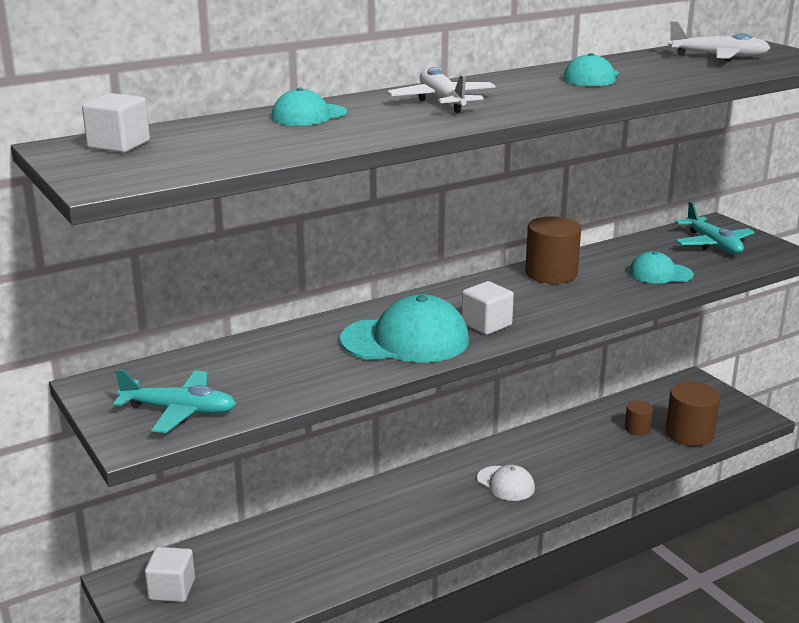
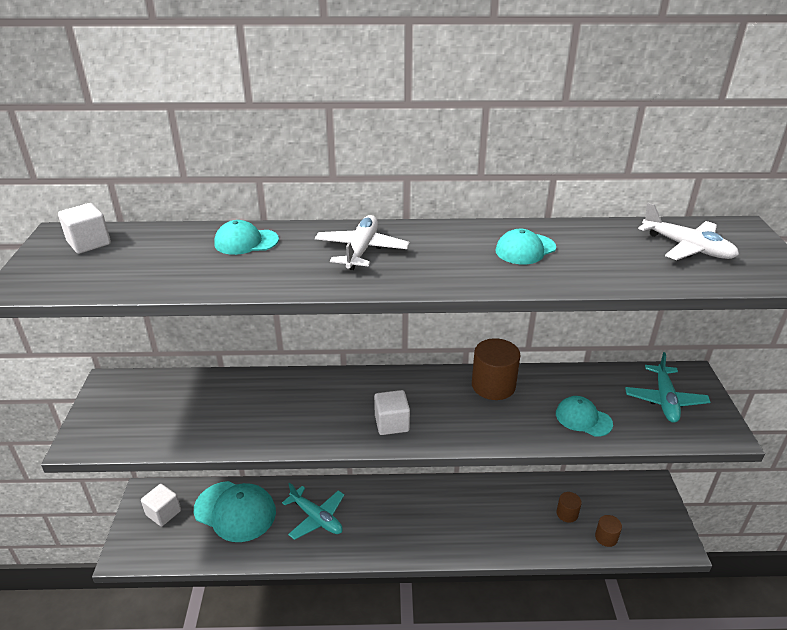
camera: 30 degrees right, 10 degrees up
turquoise plane [113,369,236,433] -> turquoise plane moved to [282,483,344,540]
turquoise cap [340,294,469,363] -> turquoise cap moved to [194,481,276,542]
white cap [477,465,535,501] -> none
brown cylinder [666,382,720,446] -> brown cylinder [595,515,622,547], size x0.55

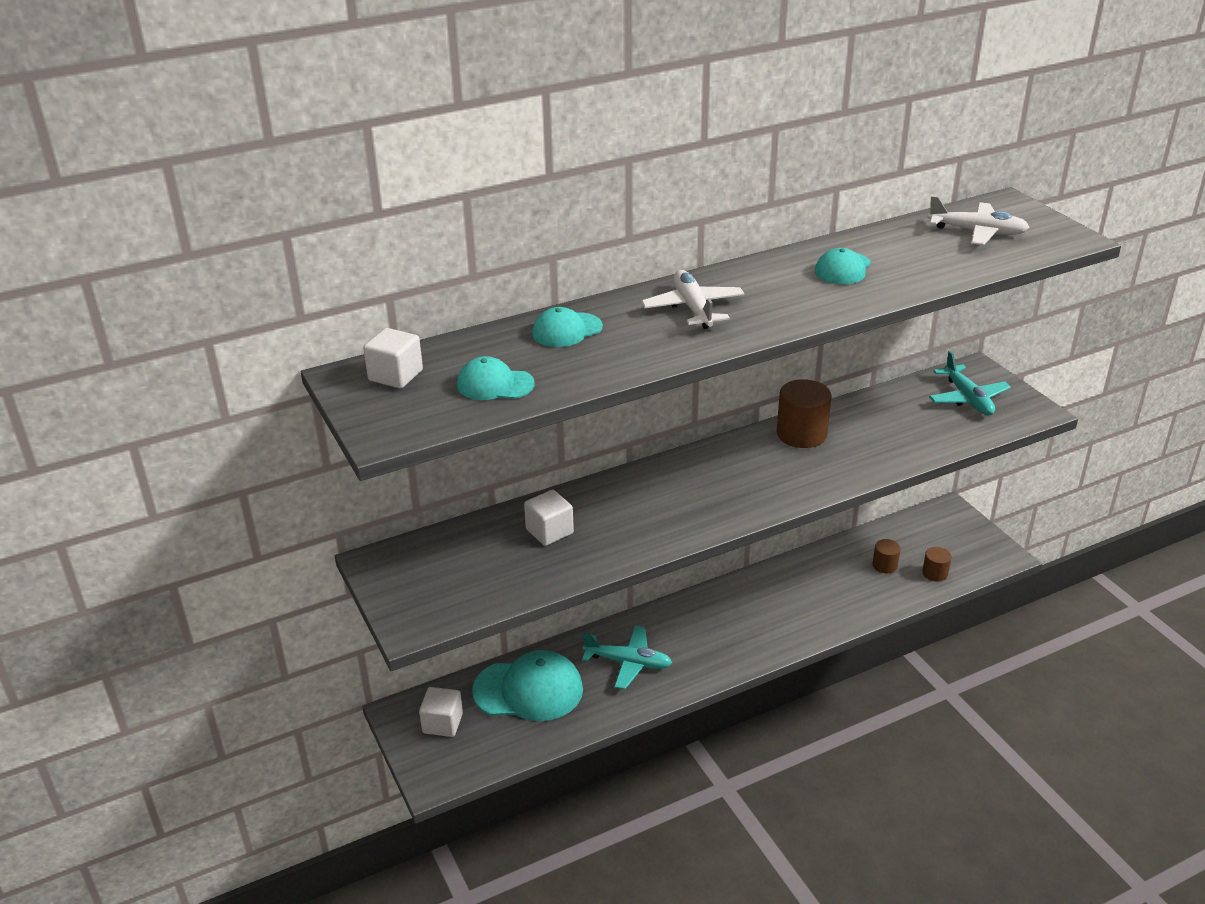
camera: 25 degrees left, 0 degrees up
white cube [374,390,410,435] -> white cube moved to [524,490,574,546]
turquoise cap [556,396,613,437] -> turquoise cap moved to [457,356,535,400]

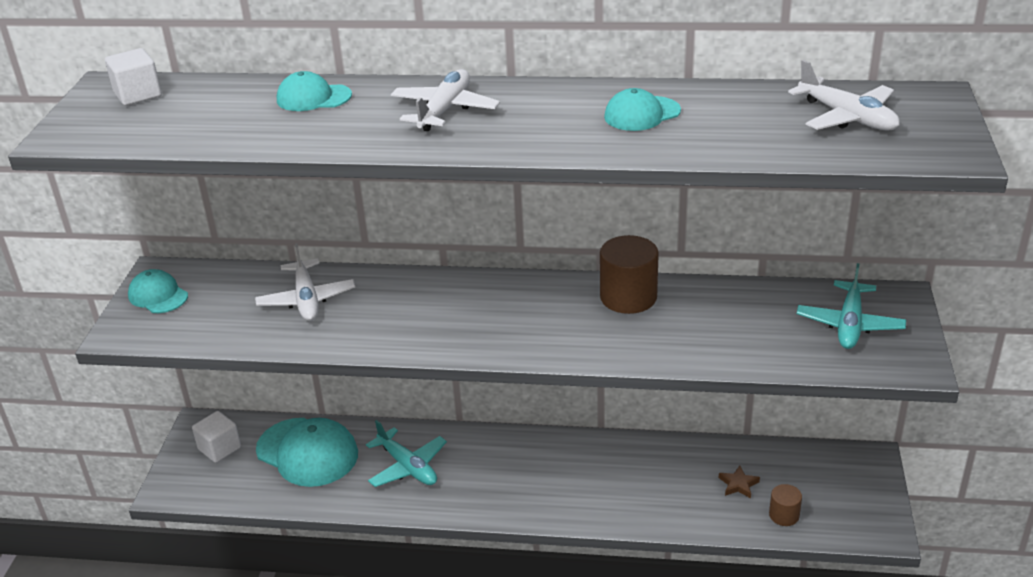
camera: 35 degrees right, 0 degrees up
turquoise cap [457,356,535,400] -> turquoise cap moved to [128,269,188,313]
white cube [524,490,574,546] -> white plane [255,243,355,321]
brown cylinder [873,539,901,573] -> brown star [719,466,760,498]

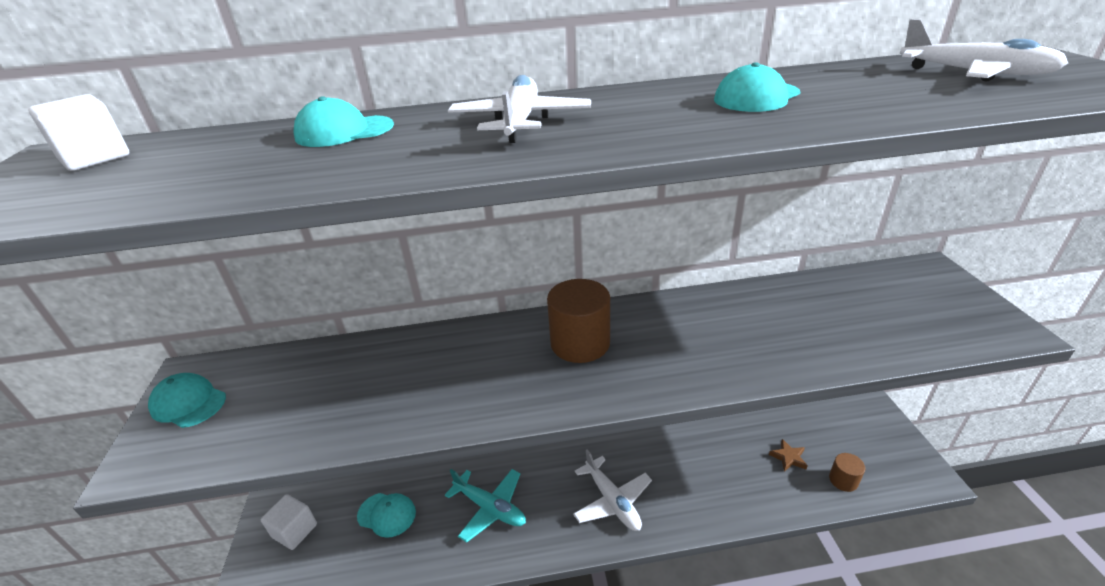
camera: 15 degrees left, 0 degrees up
white plane [255,243,355,321] -> white plane moved to [573,449,652,531]
turquoise cap [256,418,358,487] -> turquoise cap [357,493,416,538], size x0.56
brown cylinder [600,235,659,314] -> brown cylinder moved to [547,279,610,363]
turquoise plane [797,263,906,349] -> none

